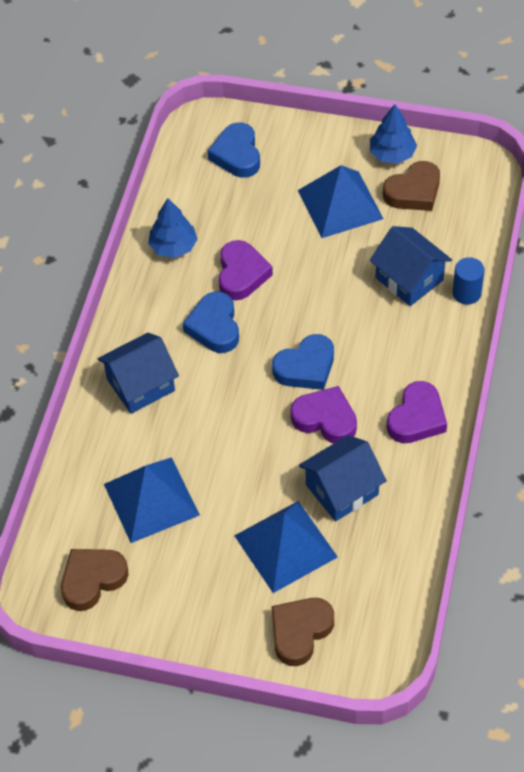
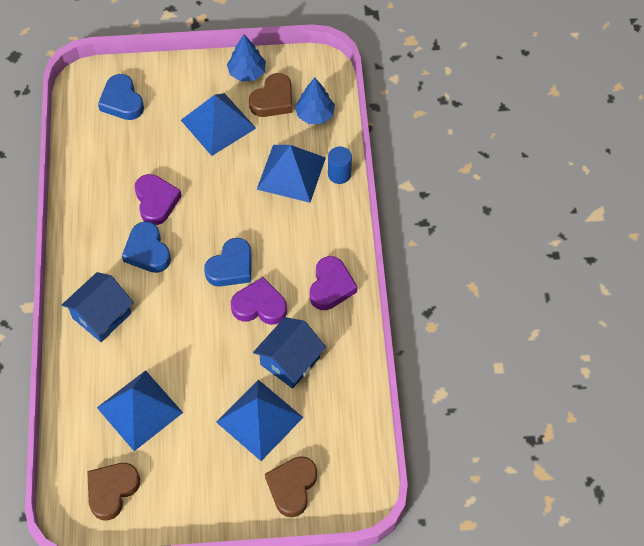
camera: 20 degrees left, 5 degrees up
blue tree [148,198,197,258] -> blue tree moved to [295,78,335,124]
blue house [370,226,452,306] -> blue pyramid [257,145,326,203]

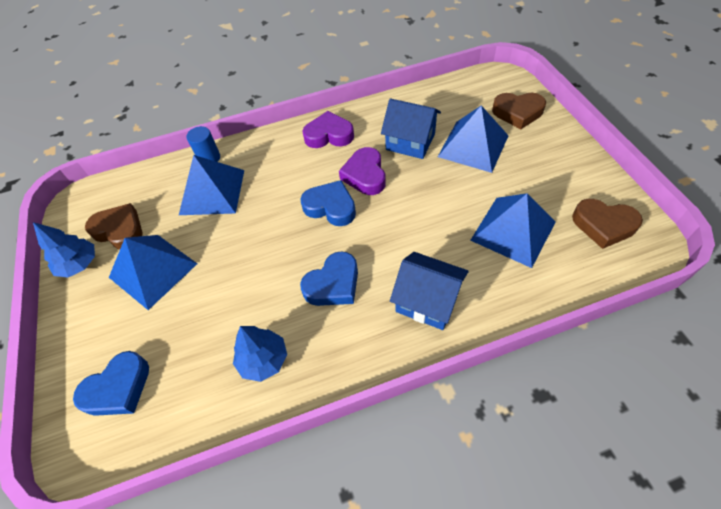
camera: 100 degrees left, 5 degrees down
purple heart [135,174,182,225] -> none
blue tree [295,78,335,124] -> blue tree moved to [233,326,287,382]

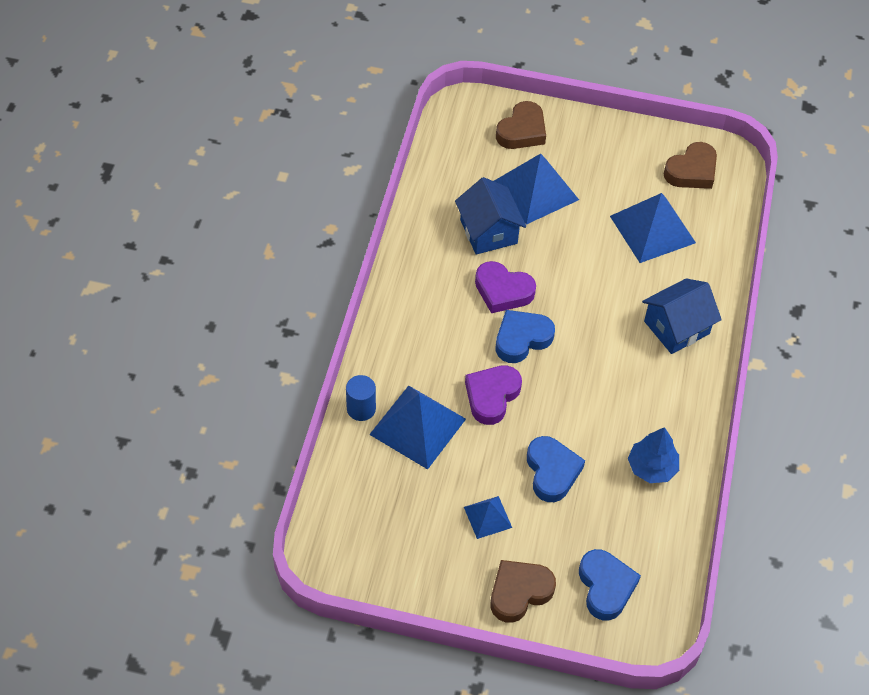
camera: 65 degrees left, 0 degrees up
blue tree [33,222,95,277] -> none
brown heart [85,203,143,250] -> brown heart moved to [490,560,556,623]
blue pyramid [109,235,197,310] -> blue pyramid [464,496,512,539], size x0.52
blue heart [300,251,358,306] -> blue heart moved to [527,436,585,502]
purple heart [302,111,354,148] -> purple heart moved to [465,365,522,425]
blue house [381,98,441,159] -> blue house turned 75 degrees counterclockwise [455,177,526,255]

